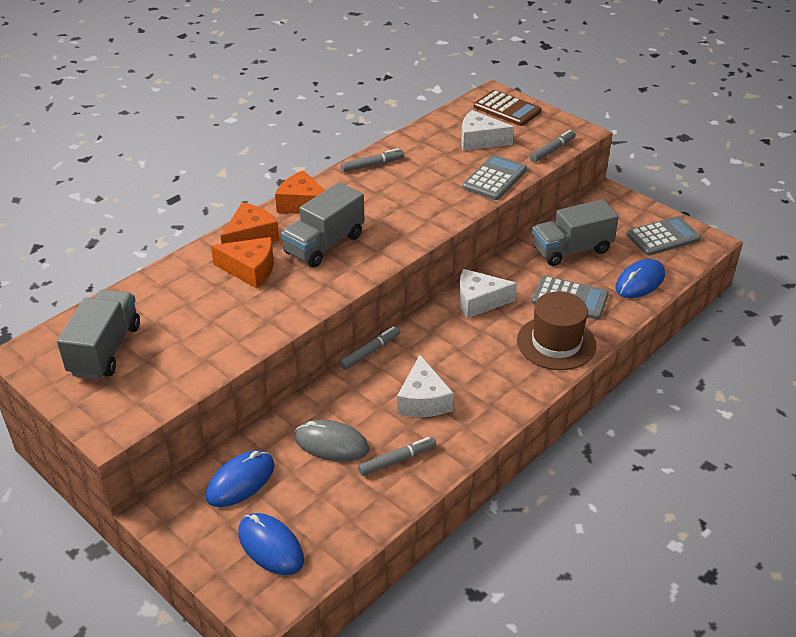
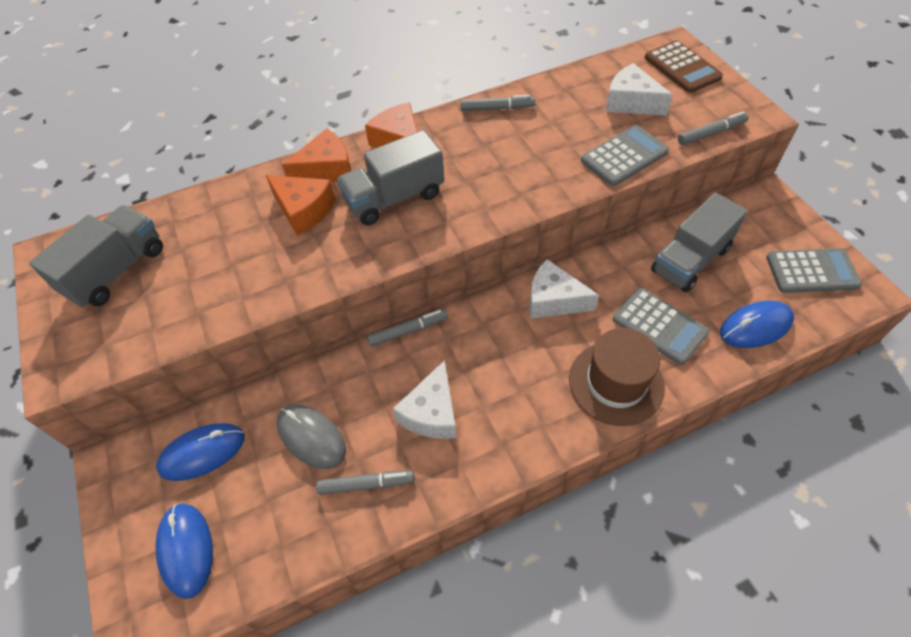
camera: 25 degrees right, 15 degrees up
grey truck [532,199,619,266] -> grey truck turned 45 degrees counterclockwise [651,193,747,292]

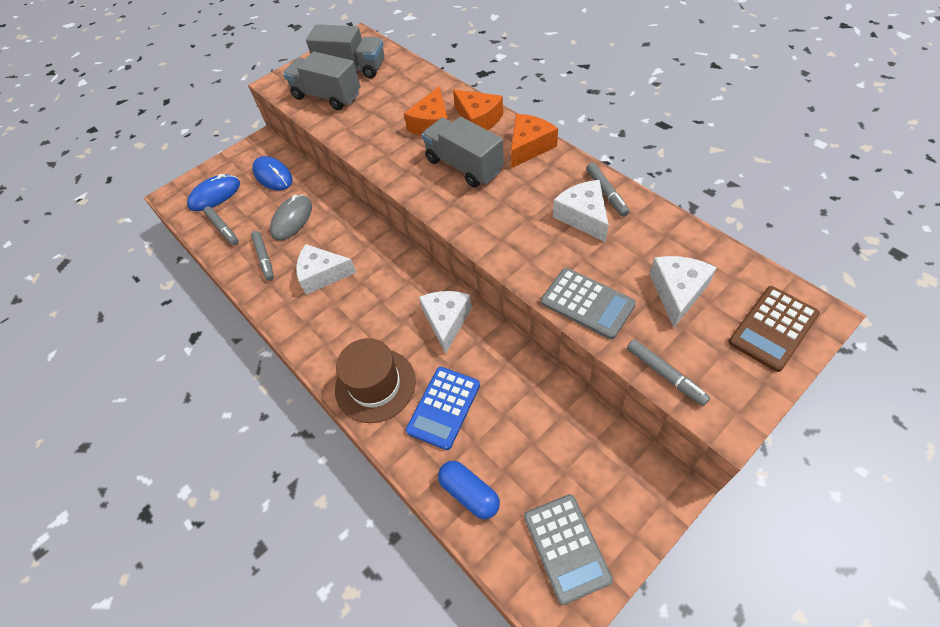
camera: 75 degrees right, 0 degrees up
grey marker [367,309,448,347] -> grey marker moved to [204,206,239,245]
grey calculator [613,288,710,365] -> blue calculator [406,367,480,450]
grey truck [651,193,747,292] -> grey truck moved to [283,52,360,110]
blue mouse [720,301,794,348] -> blue capsule [438,461,500,519]
none -> white cheese [553,180,609,242]

